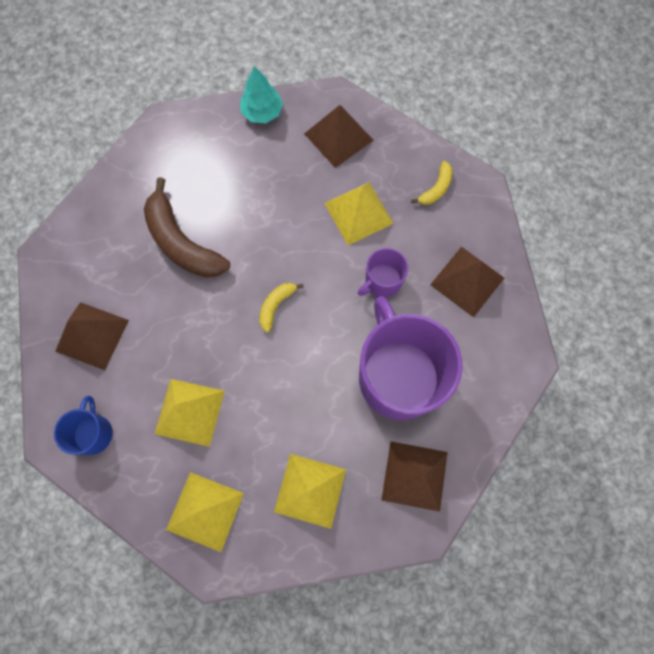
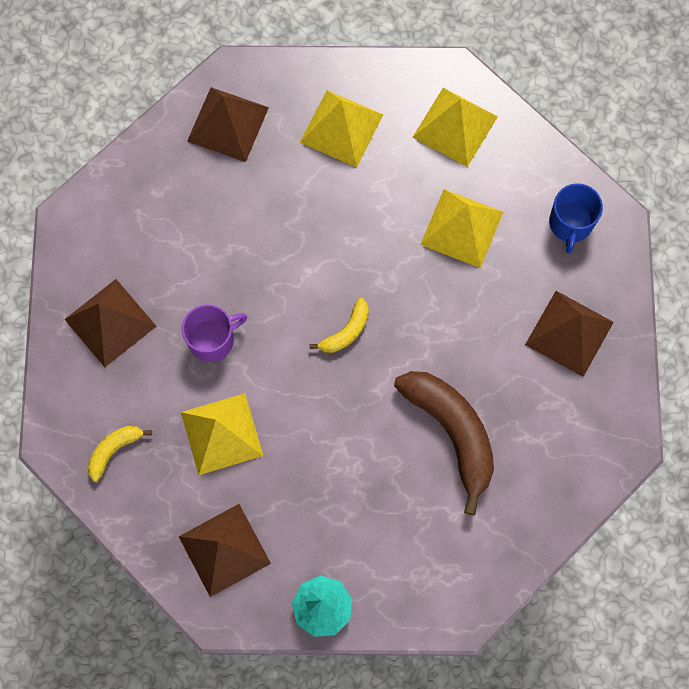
camera: 170 degrees left, 0 degrees up
purple mug [359,296,463,420] -> none

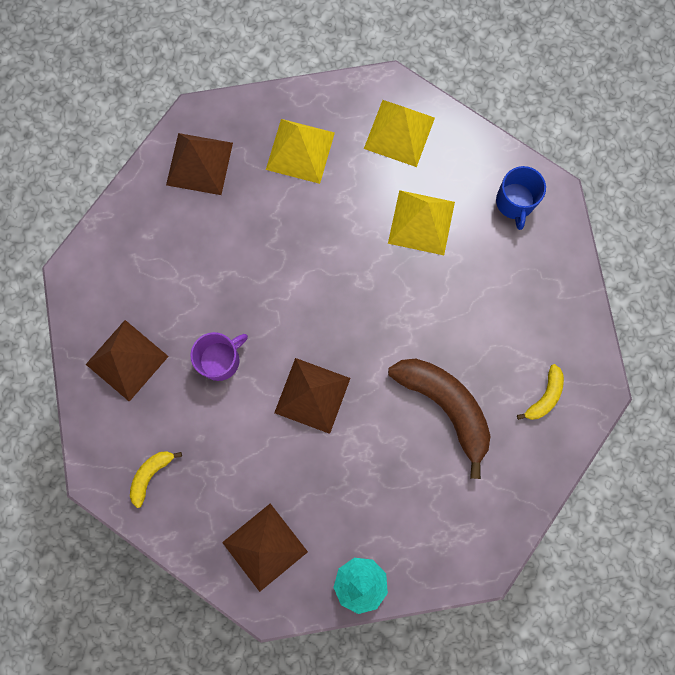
camera: 10 degrees left, 5 degrees up
yellow pyramid [181,393,263,475] -> none
yellow banana [309,298,369,353] -> yellow banana moved to [517,364,564,420]
brown pyramid [525,291,614,377] -> brown pyramid moved to [274,358,350,434]

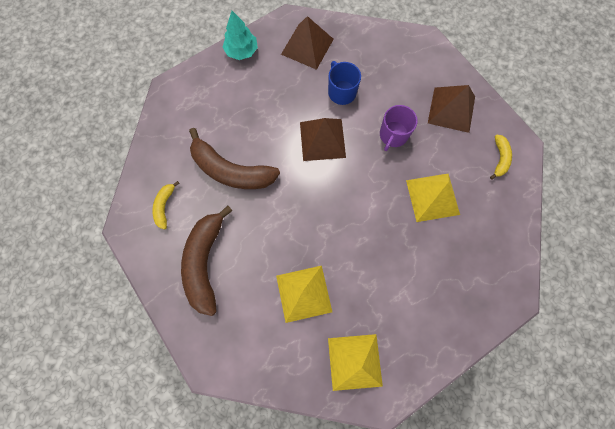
camera: 155 degrees right, 5 degrees down
yellow banana [130,451,182,508] -> yellow banana moved to [490,135,512,180]
brown pyramid [166,133,233,195] -> none
yellow pyramid [266,119,335,184] -> yellow pyramid moved to [406,173,460,222]
blue mug [496,166,546,230] -> blue mug moved to [328,61,361,105]
none -> brown banana [181,205,233,316]

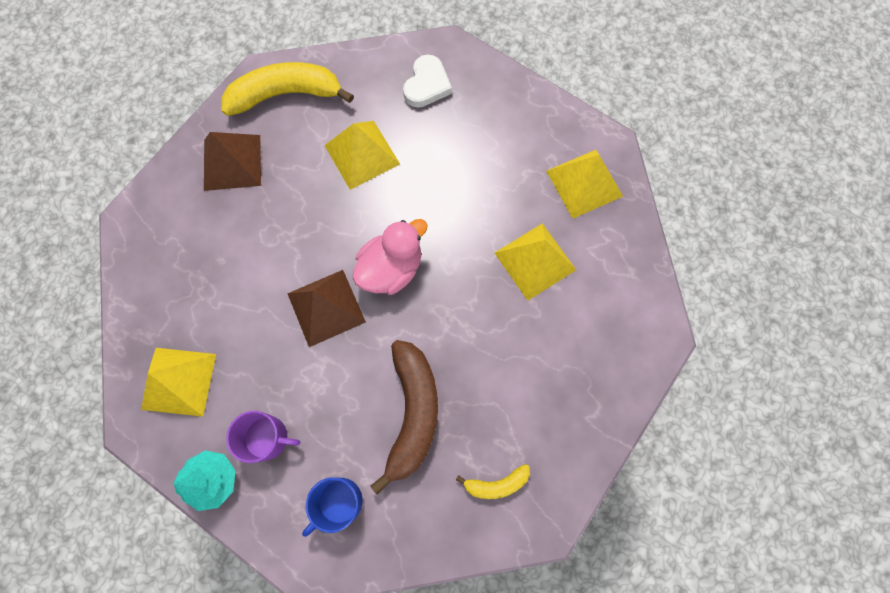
camera: 110 degrees left, 0 degrees up
brown banana [181,205,233,316] -> none
brown pyramid [281,16,334,70] -> yellow pyramid [141,348,216,417]
blue mug [328,61,361,105] -> blue mug moved to [302,478,363,537]
purple mug [380,105,418,151] -> purple mug moved to [226,411,300,463]
yellow banana [490,135,512,180] -> yellow banana [221,62,354,116], size x2.06
none -> pink duck [352,219,428,295]
none -> white heart [403,55,452,108]

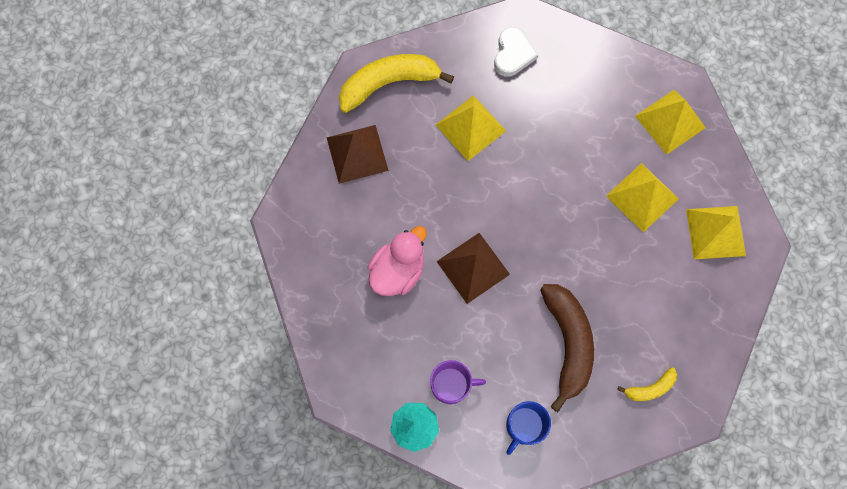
camera: 10 degrees left, 0 degrees up
yellow pyramid [141,348,216,417] -> yellow pyramid moved to [686,206,746,259]
pink duck [352,219,428,295] -> pink duck moved to [368,226,427,296]

